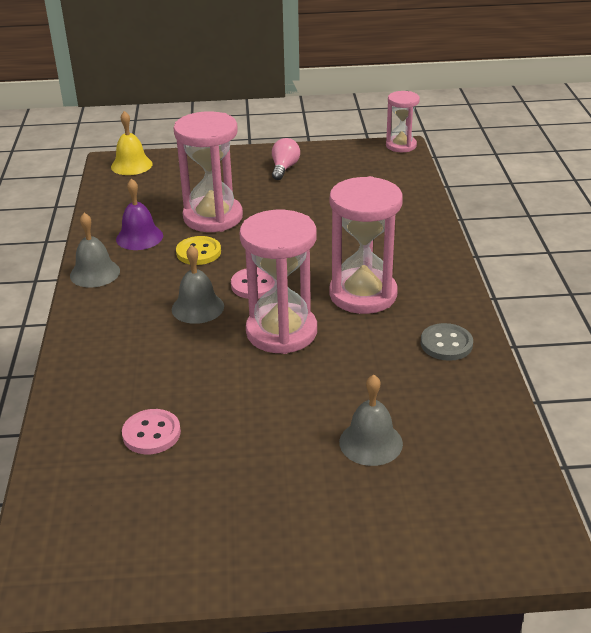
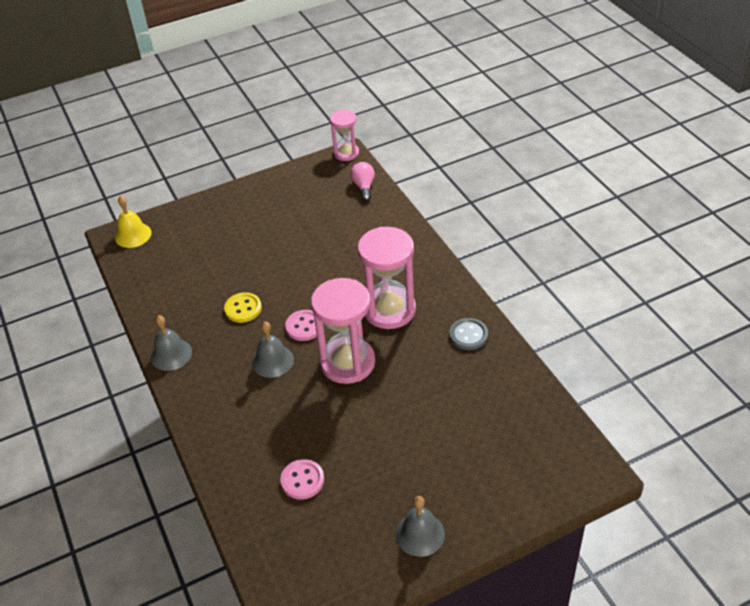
camera: 20 degrees left, 10 degrees up
purple bell [116,178,163,250] -> none
pink hourglass [174,111,243,232] -> none
pink light bulb [272,138,300,180] -> pink light bulb moved to [350,162,375,201]
grey bell [339,375,403,466] -> grey bell moved to [396,496,445,557]

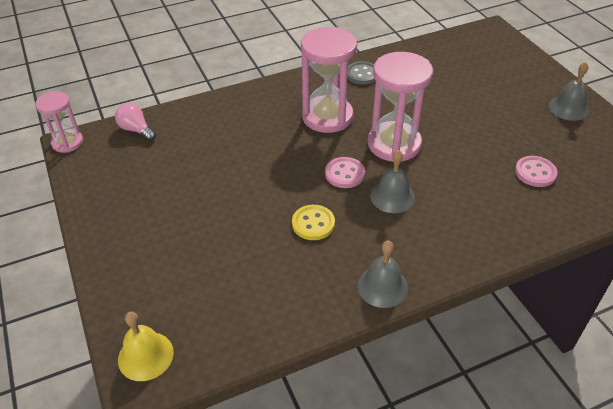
camera: 90 degrees left, 0 degrees up
pink light bulb [350,162,375,201] -> pink light bulb turned 45 degrees clockwise [115,103,156,141]

